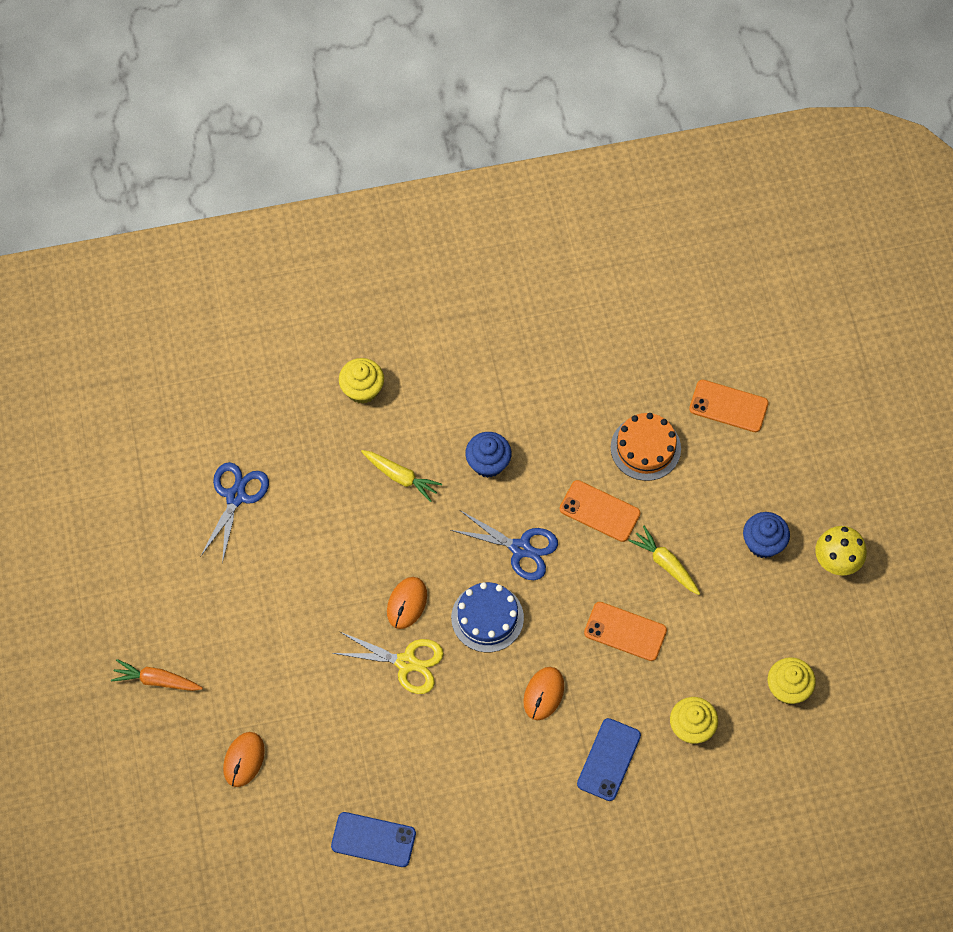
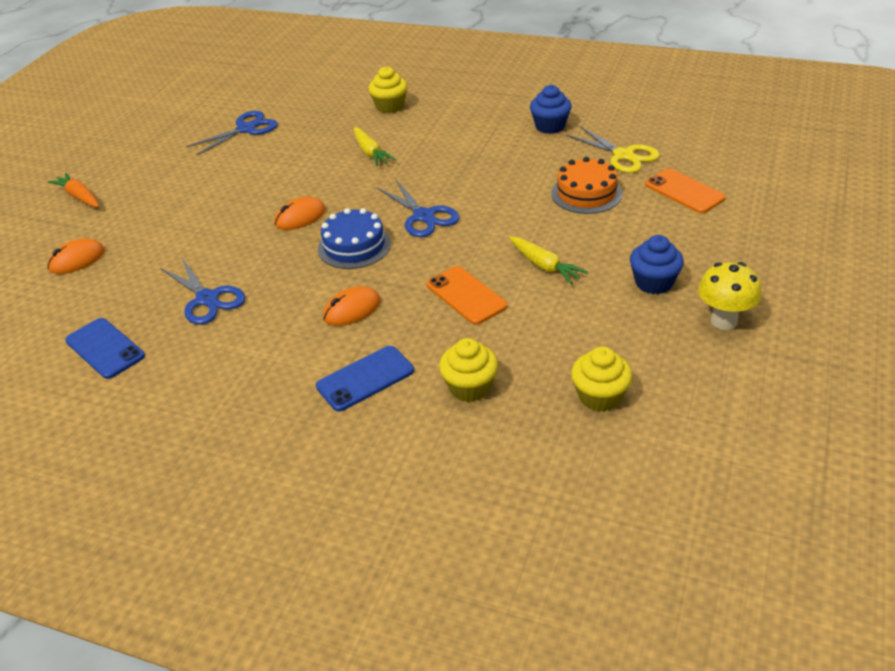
camera: 35 degrees right, 25 degrees down
yellow scissors [332,631,444,694] -> yellow scissors moved to [566,126,660,173]
blue cupcake [465,432,512,478] -> blue cupcake moved to [530,85,572,134]
orange phone [559,480,641,542] -> none
yellow carrot [628,526,700,595] -> yellow carrot turned 150 degrees clockwise [509,236,588,284]
none -> blue scissors [160,257,246,325]

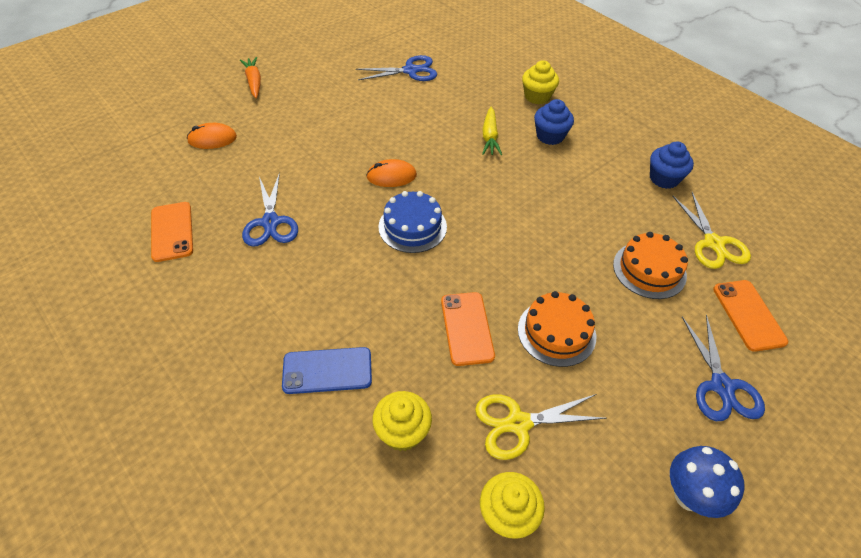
camera: 25 degrees right, 10 degrees up
blue phone [65,318,145,379] -> orange phone [151,202,193,262]
orange mouse [323,286,381,326] -> none
blue scissors [377,180,460,237] -> blue scissors moved to [682,314,765,421]
yellow carrot [509,236,588,284] -> orange cake [518,291,596,367]
blue cupcake [630,235,684,294] -> blue cupcake moved to [534,99,574,145]
yellow mushroom [698,262,761,330] -> blue mushroom [670,446,745,518]
none -> yellow scissors [475,394,607,460]

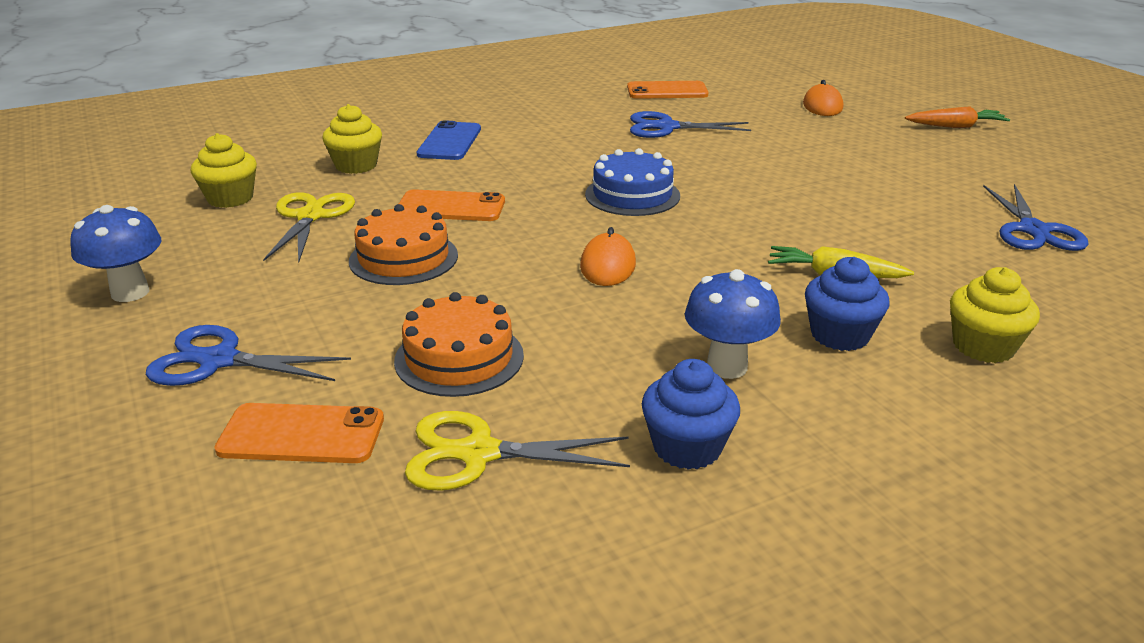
camera: 105 degrees right, 20 degrees down
orange mouse [366,159,417,187] -> orange mouse moved to [580,227,636,286]
none -> blue mushroom [685,269,781,379]

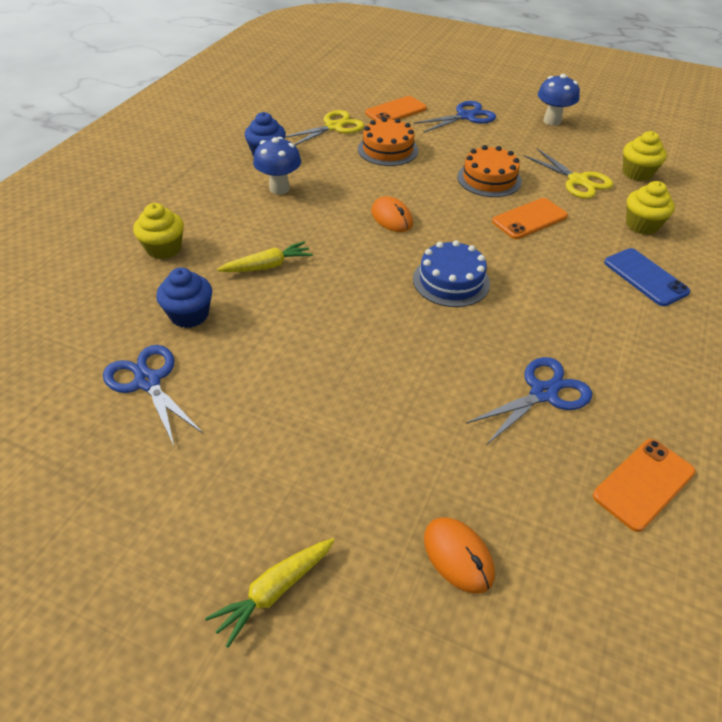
camera: 140 degrees right, 15 degrees up
blue cupcake [805,257,890,351] -> blue cupcake moved to [156,267,212,328]
orange carrot [905,106,1010,128] -> yellow carrot [205,538,335,648]

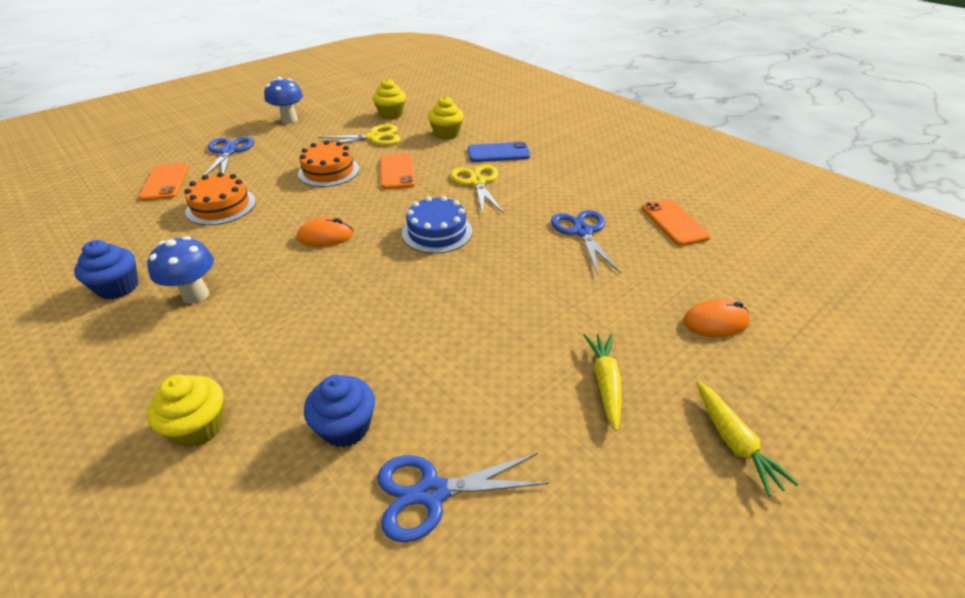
camera: 65 degrees left, 5 degrees down
yellow carrot [217,241,313,272] -> yellow carrot moved to [584,334,622,431]
yellow scissors [285,110,365,145] -> yellow scissors moved to [450,165,504,214]

